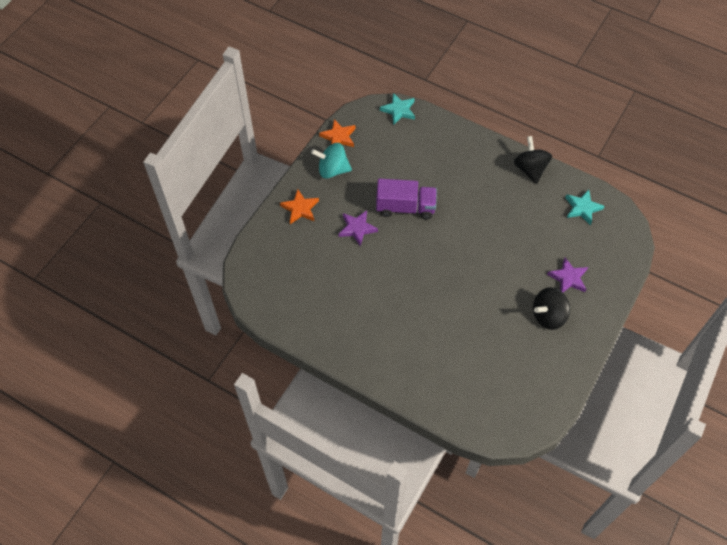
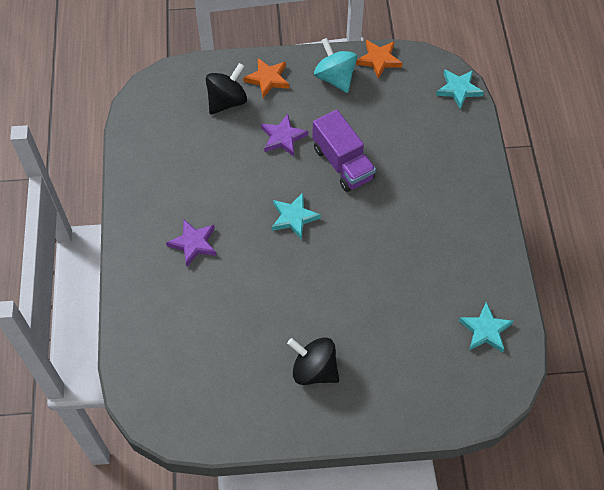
camera: 55 degrees right, 0 degrees up
black spinning top [514,136,552,184] -> black spinning top moved to [206,63,247,115]
purple star [547,257,588,292] -> purple star moved to [166,220,217,267]
none -> turquoise star [272,193,321,240]

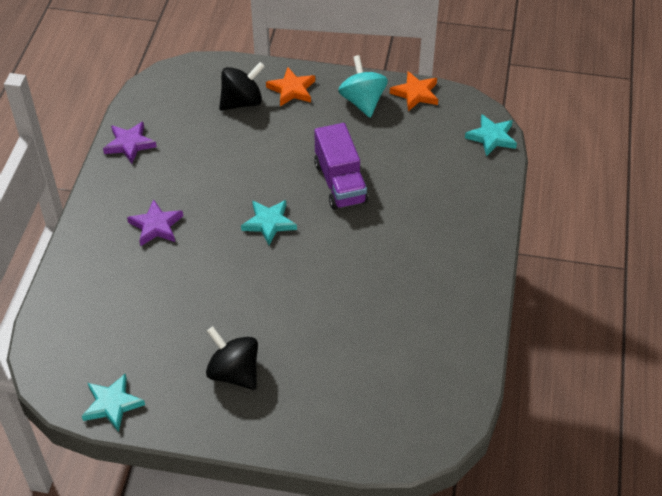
camera: 15 degrees right, 10 degrees down
purple star [261,114,308,157] -> purple star moved to [103,122,157,164]
turquoise star [459,302,514,353] -> turquoise star moved to [82,374,145,432]

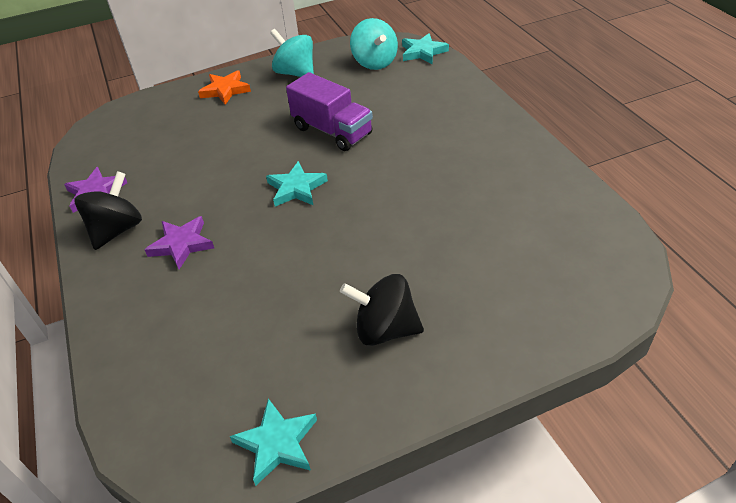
camera: 30 degrees left, 5 degrees down
black spinning top [219,62,265,111] -> black spinning top moved to [75,171,142,250]
orange star [390,71,438,111] -> none
none -> turquoise spinning top [350,18,398,70]

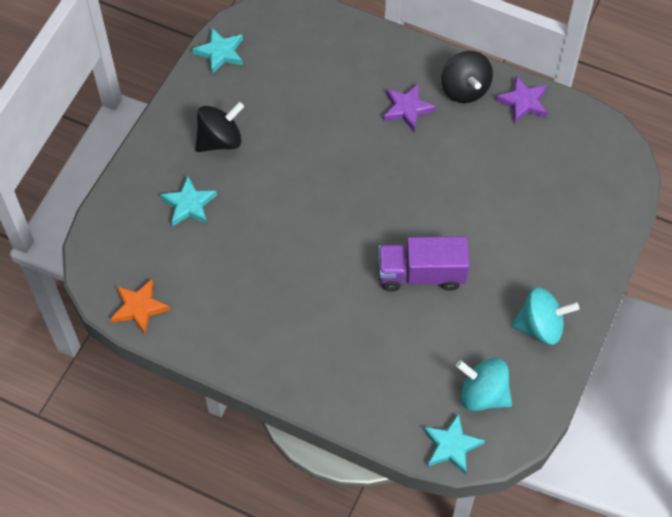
camera: 135 degrees right, 15 degrees up
orange star [198,70,251,105] -> orange star moved to [111,279,170,335]
turquoise star [266,161,328,207] -> turquoise star moved to [160,176,217,226]

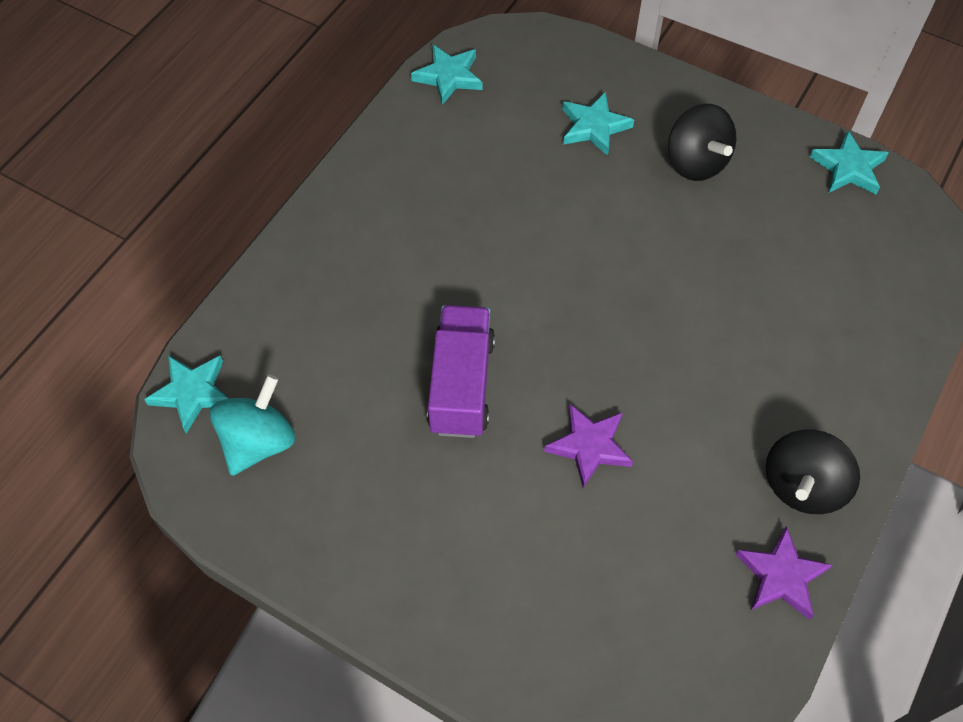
camera: 95 degrees right, 0 degrees up
orange star [111,279,170,335] -> turquoise star [411,45,482,105]
purple star [383,83,436,131] -> purple star moved to [544,403,633,488]
black spinning top [442,51,493,103] -> black spinning top turned 45 degrees counterclockwise [766,429,860,514]
turquoise spinning top [511,287,579,345] -> none

